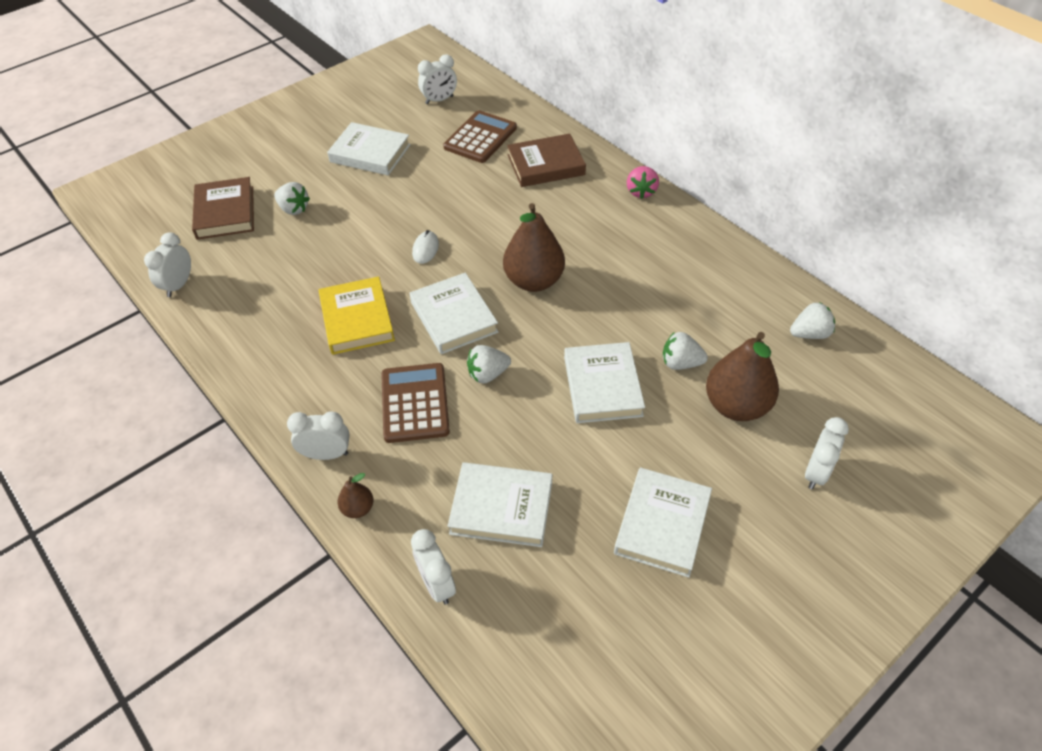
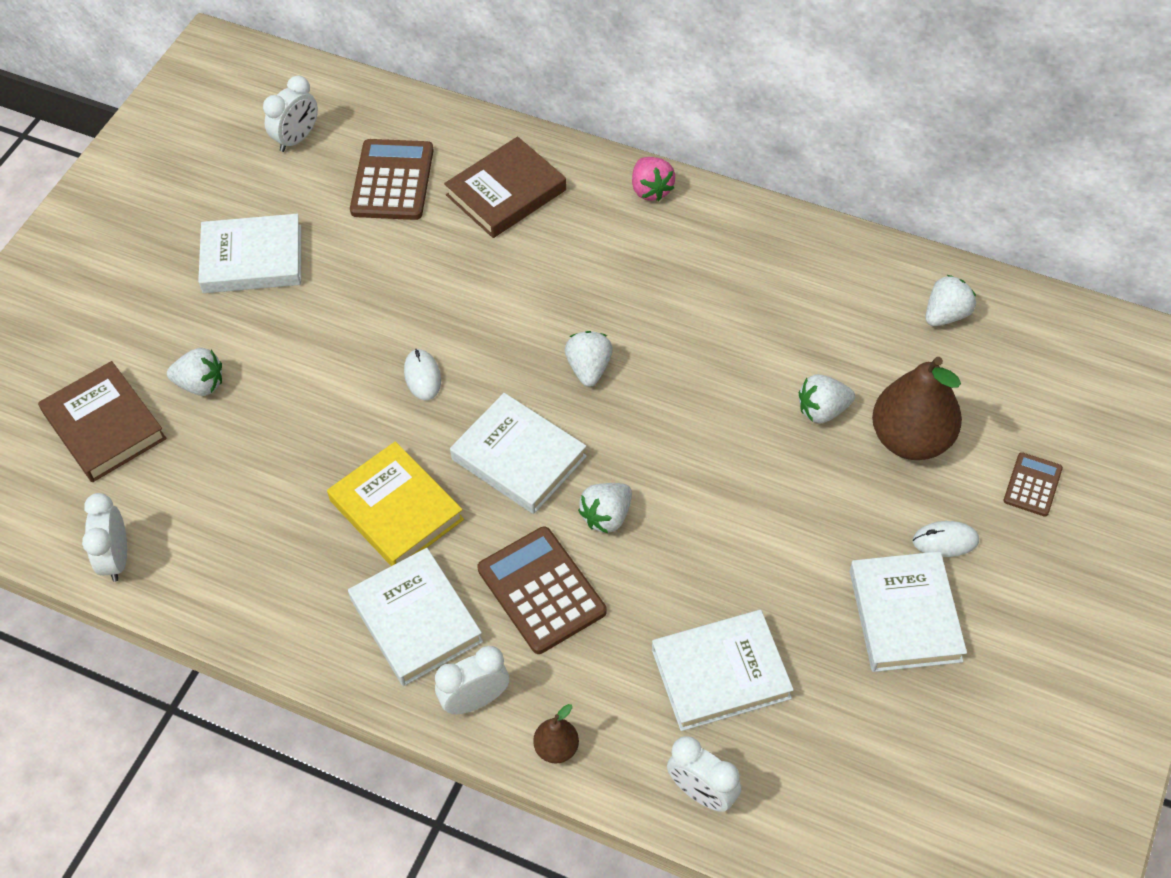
camera: 25 degrees left, 5 degrees up
brown pear [503,203,565,292] -> white strawberry [565,331,613,387]
white book [564,342,645,423] -> white book moved to [348,548,483,686]
white clock [805,417,849,489] -> brown calculator [1003,452,1063,516]
none -> white mouse [913,521,979,557]

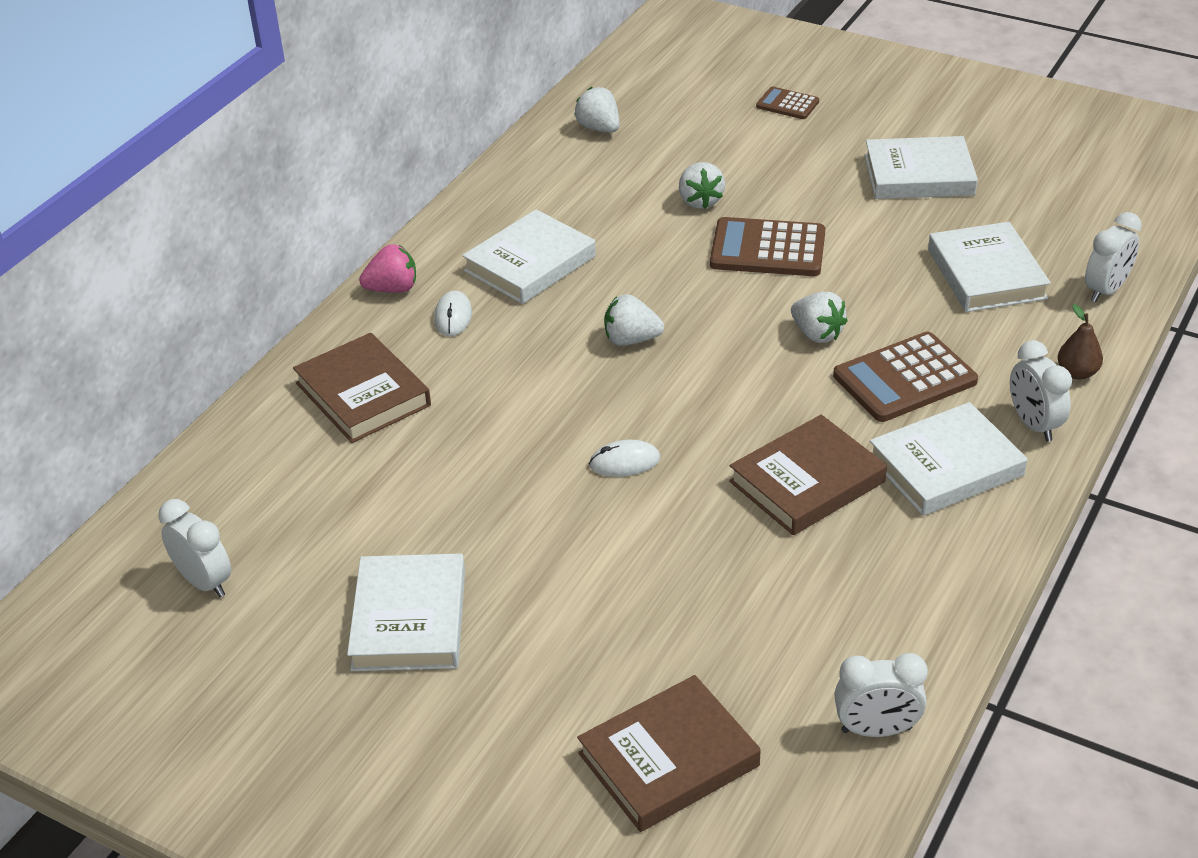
camera: 85 degrees left, 15 degrees down
white strawberry [167,348,222,396] -> none
yellow book [327,441,464,566] -> brown book [729,415,887,535]
brown calculator [350,139,434,220] -> brown calculator moved to [710,217,825,276]
white book [450,393,587,514] -> white book moved to [462,209,596,304]
brown pear [872,357,962,460] -> none
white mouse [913,521,979,557] -> white mouse moved to [434,291,472,336]

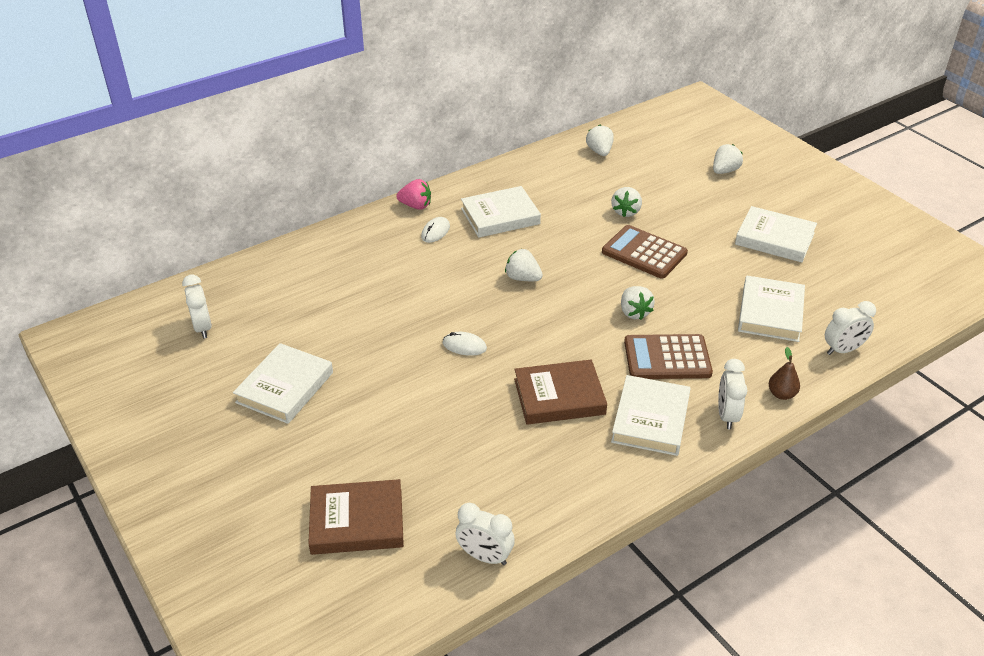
camera: 25 degrees right, 0 degrees up
brown book [293,333,431,443] -> none
brown calculator [756,87,819,119] -> white strawberry [713,144,743,174]
white book [870,402,1028,516] -> white book turned 75 degrees counterclockwise [611,375,691,456]

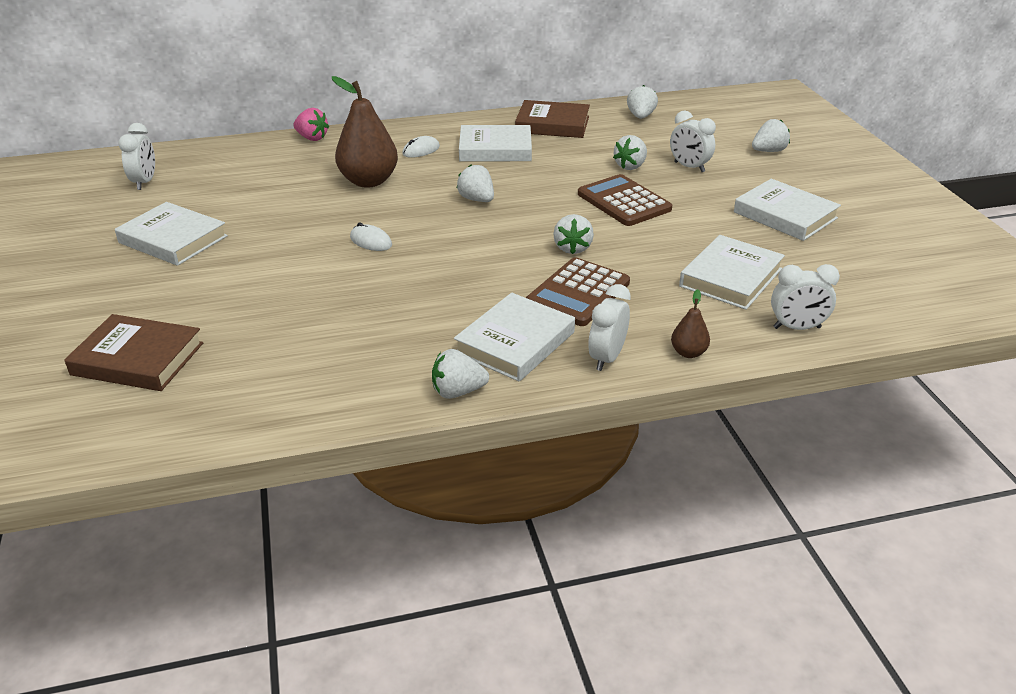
camera: 20 degrees right, 5 degrees down
white book [233,343,333,424] -> white book turned 75 degrees clockwise [115,202,228,266]
pink strawberry [396,179,431,210] -> pink strawberry moved to [293,108,329,141]
white clock [455,503,515,565] -> white clock moved to [670,110,716,172]
brown book [514,360,607,425] -> brown book moved to [515,100,590,138]
brown calculator [624,334,713,379] -> brown calculator turned 75 degrees counterclockwise [526,257,630,326]
none -> brown pear [332,76,398,188]
none -> white strawberry [432,349,489,399]

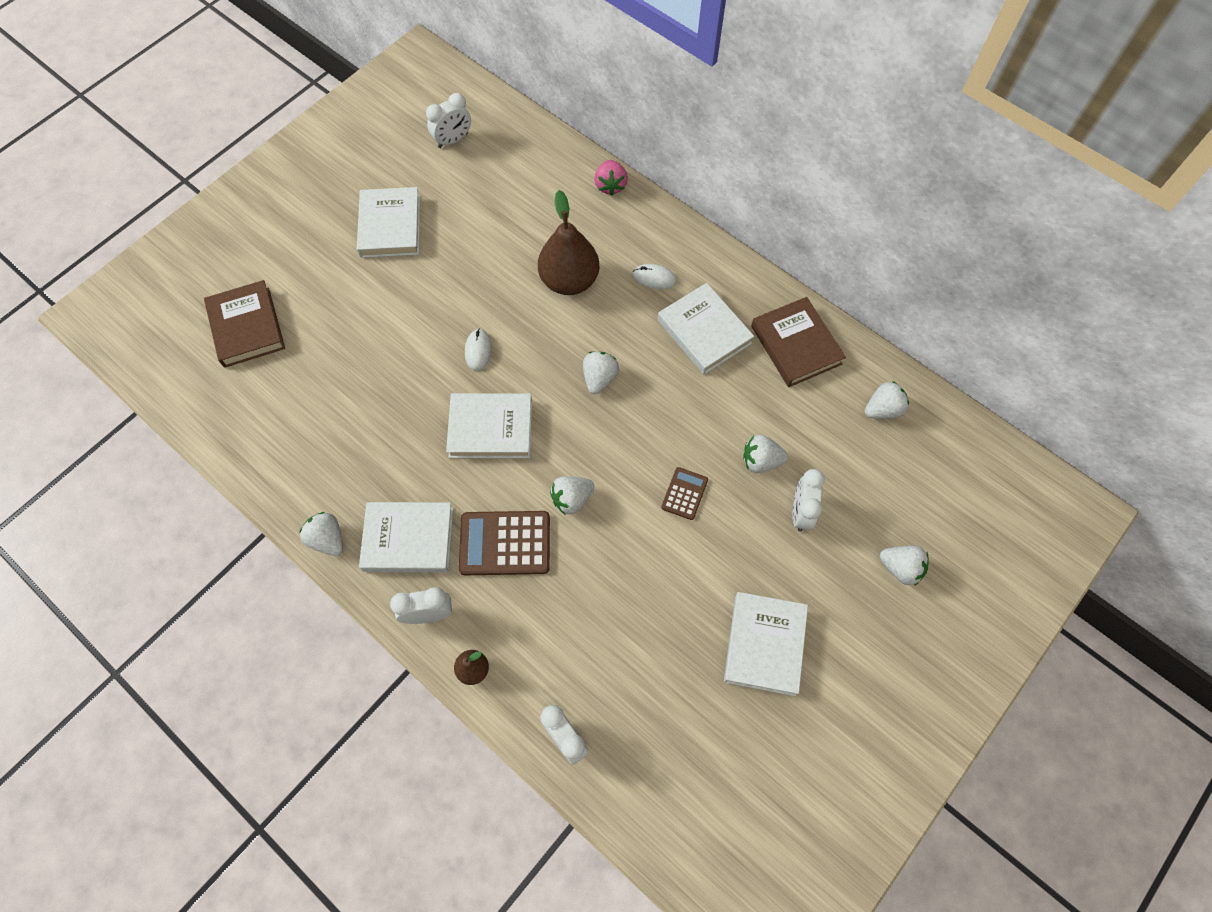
camera: 55 degrees right, 30 degrees up
brown calculator [578,174,672,226] -> brown calculator [661,467,708,520], size x0.55
white book [679,235,785,310] -> white book moved to [446,393,532,458]

